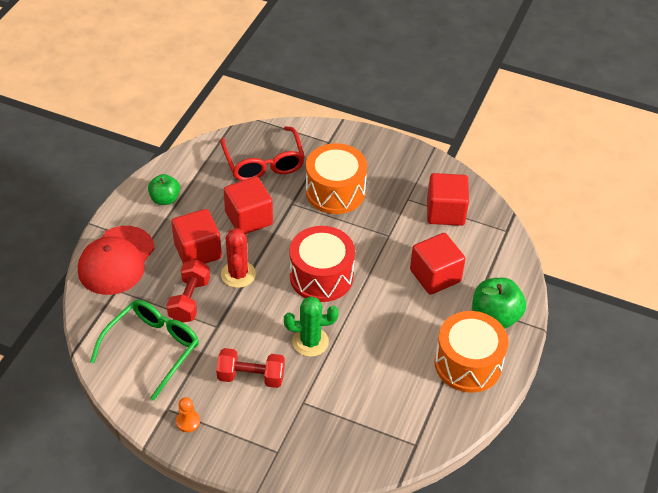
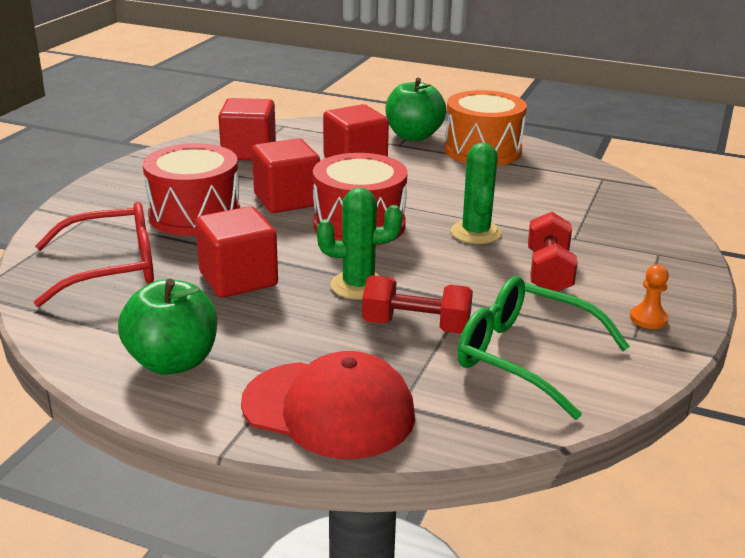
camera: 90 degrees left, 20 degrees down
green apple [148,174,180,205] -> green apple [118,279,217,375], size x1.54
red cube [171,209,222,264] -> red cube moved to [252,138,320,213]
red cactus [221,228,256,288] -> green cactus [317,187,402,300]
orange drum [306,143,367,214] -> red drum [143,143,240,236]

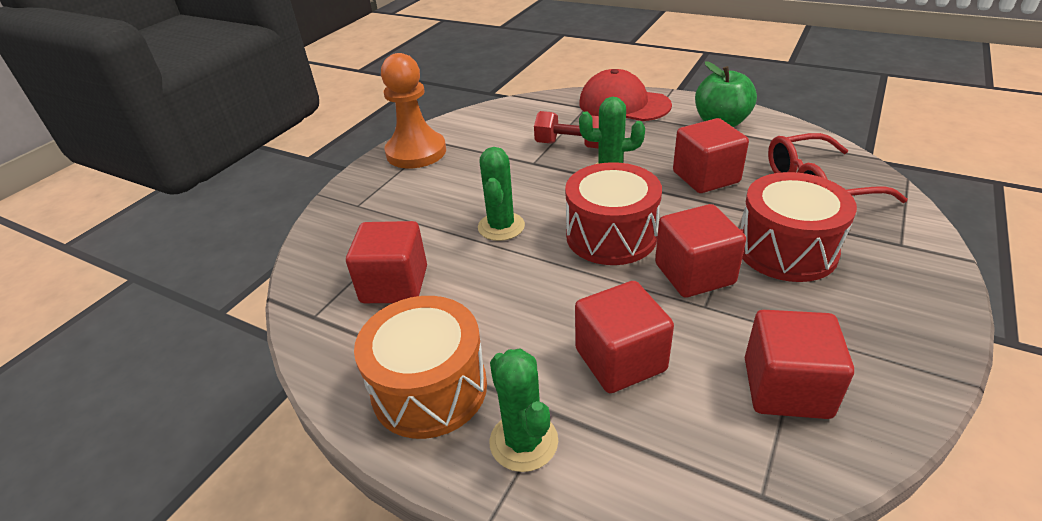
camera: 170 degrees left, 10 degrees up
green apple [385,78,446,141] -> green cactus [490,348,558,472]
green glasses [457,276,630,420] -> none
red dumbbell [528,212,578,292] -> none
orange pawn [630,264,669,329] -> orange pawn [381,53,446,168], size x2.48
none -> red cube [346,221,427,303]

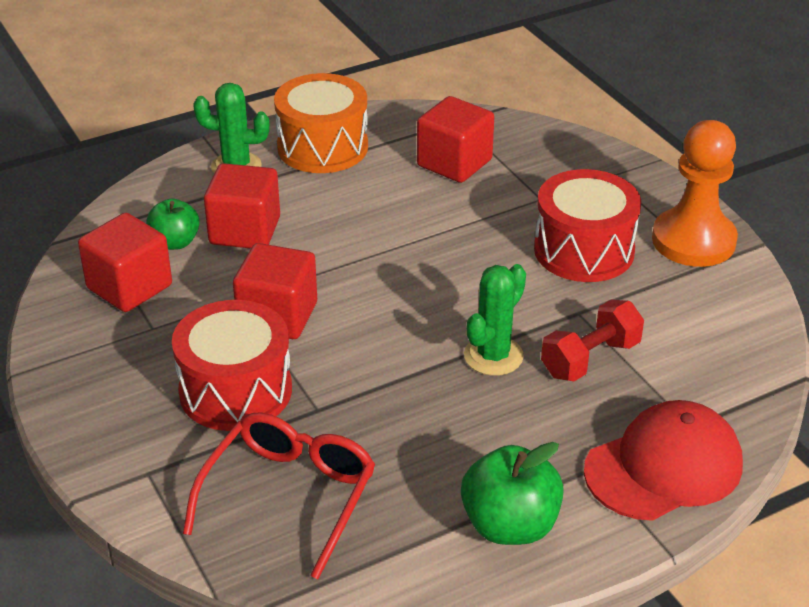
camera: 120 degrees right, 0 degrees up
green cactus [478,147,525,241] -> none
red drum [565,162,662,265] -> red drum moved to [534,169,641,282]
red cube [673,118,749,193] -> none
none -> green apple [146,198,200,250]

